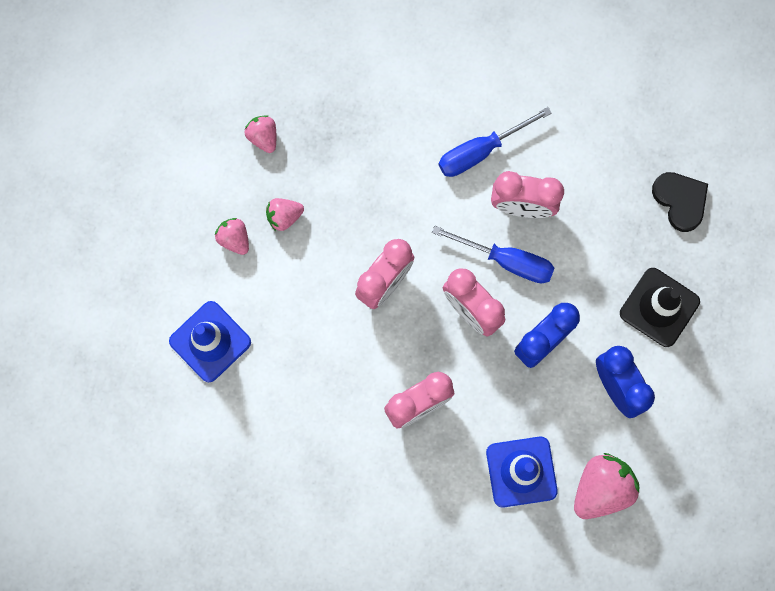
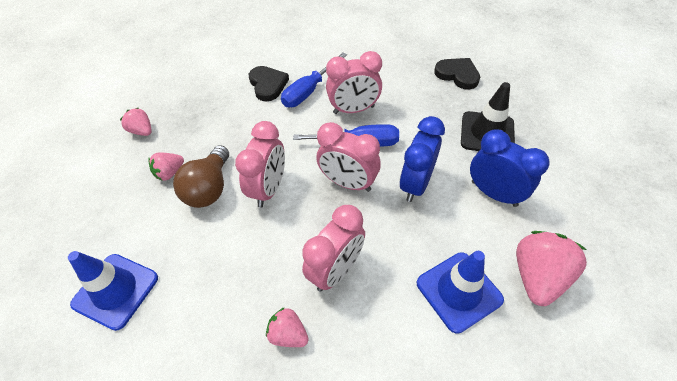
camera: 20 degrees left, 25 degrees down
pink strawberry [215,218,249,255] -> pink strawberry moved to [266,307,309,347]
none -> brown light bulb [173,145,229,208]
none -> black heart [249,66,289,101]

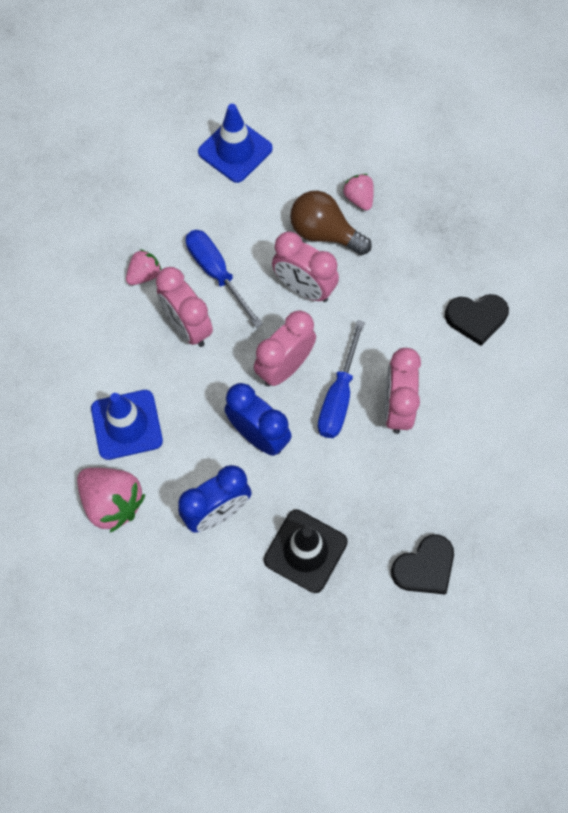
camera: 105 degrees right, 15 degrees up
pink strawberry [120,108,152,136] -> none
blue screwdriver [281,52,347,107] -> blue screwdriver moved to [186,230,263,328]

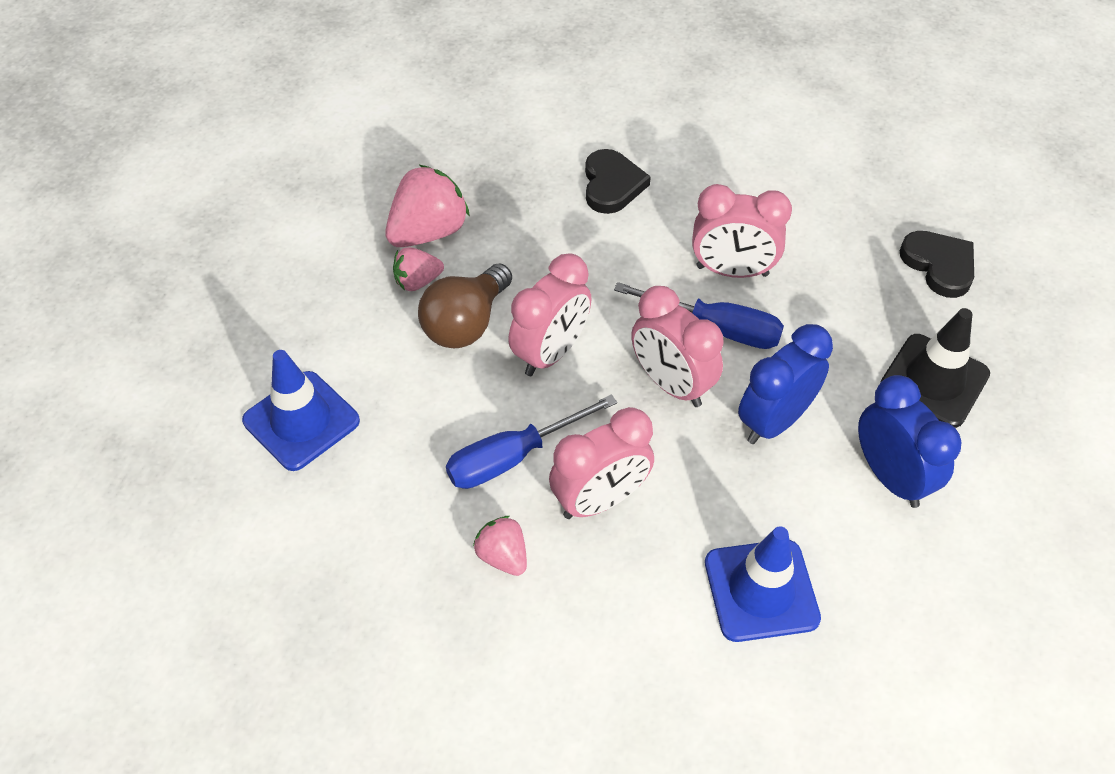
camera: 85 degrees left, 15 degrees down
pink strawberry [77,468,145,532] -> pink strawberry moved to [385,165,470,247]

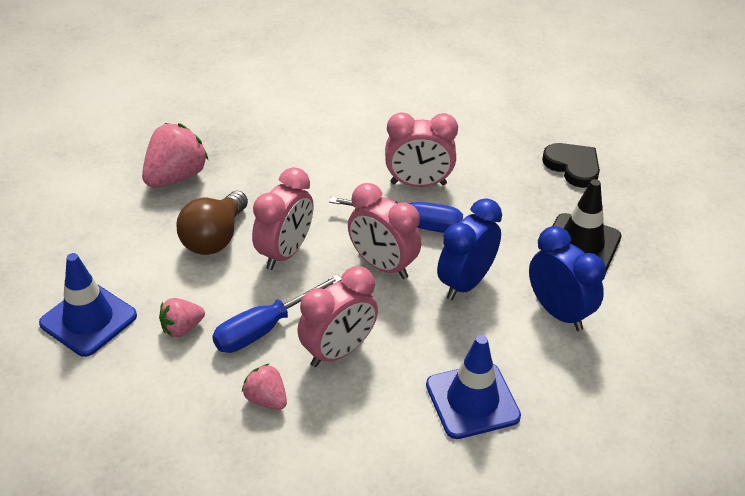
camera: 10 degrees left, 10 degrees down
pink strawberry [393,247,444,291] -> pink strawberry moved to [159,298,205,337]
black heart [585,149,651,214] -> none

